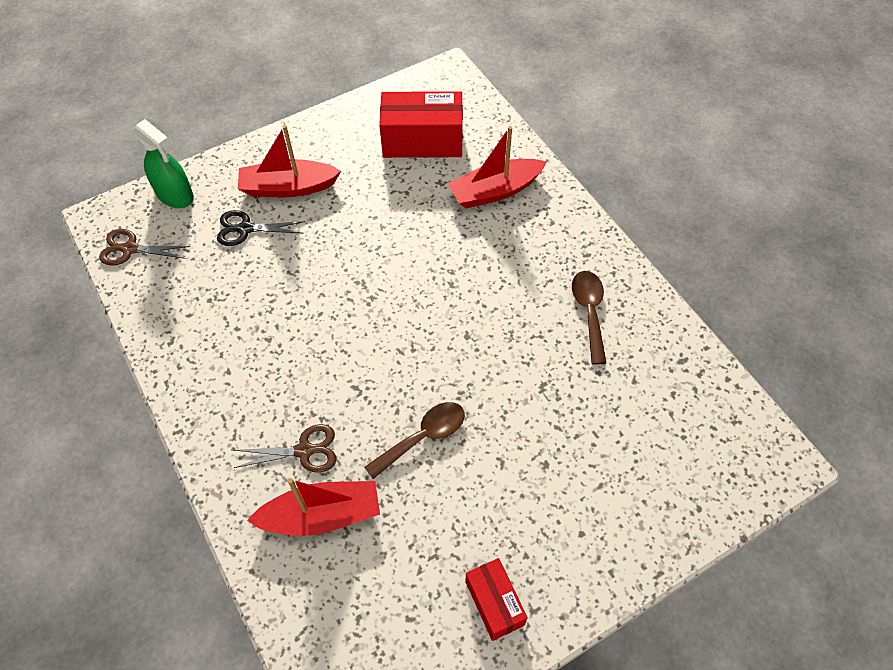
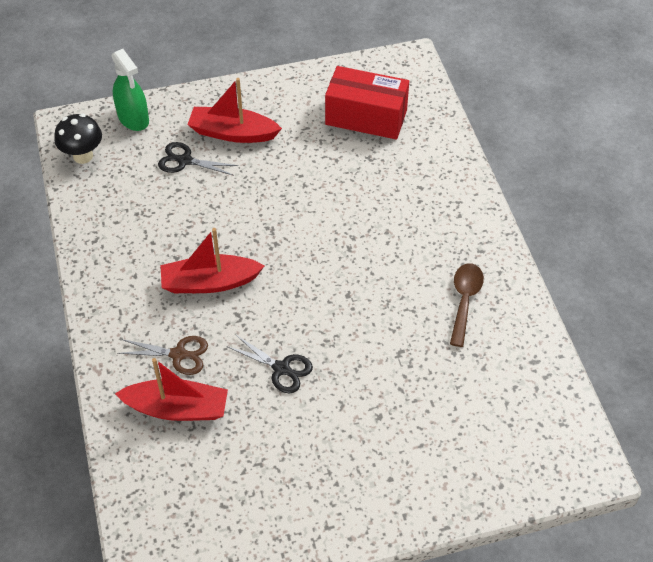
camera: 15 degrees right, 5 degrees down
brown scissors [99,229,191,266] -> black mushroom [54,114,102,164]
brown spoon [364,402,465,479] -> black scissors [226,334,313,393]
red boat [448,126,547,208] -> red boat moved to [160,228,264,293]
red box [466,558,528,641] -> none

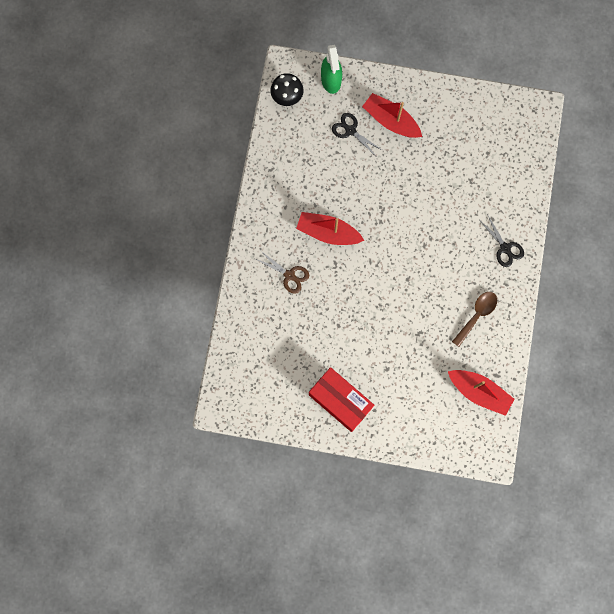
camera: 25 degrees right, 25 degrees up
red boat [115,358,228,421] -> red boat moved to [448,370,515,416]
black scissors [226,334,313,393] -> black scissors moved to [480,214,524,267]
red box [325,66,409,139] -> red box moved to [309,367,374,432]

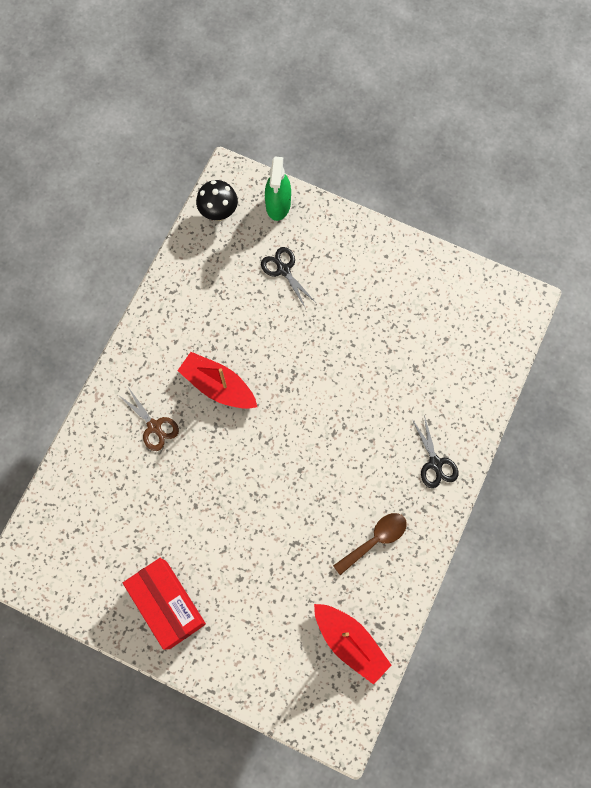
camera: 15 degrees right, 5 degrees down
red boat [362,93,422,138] -> none

